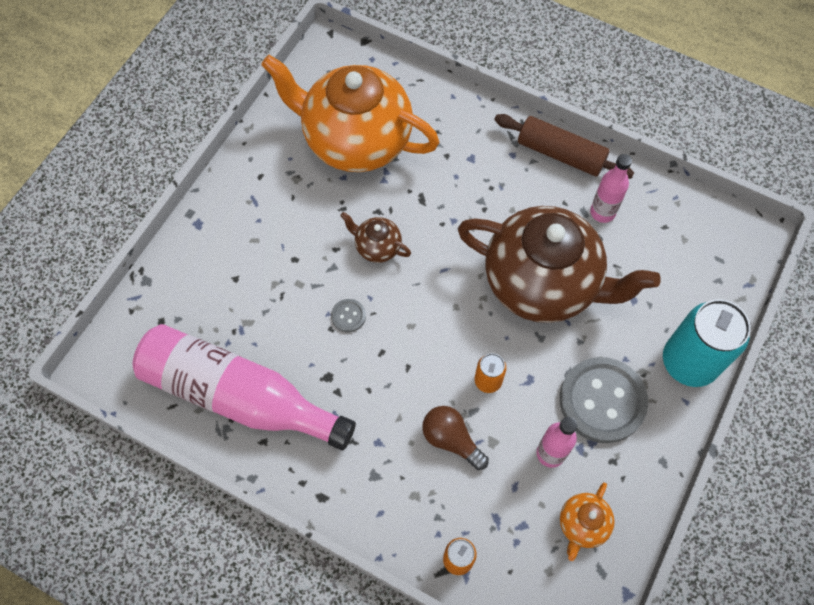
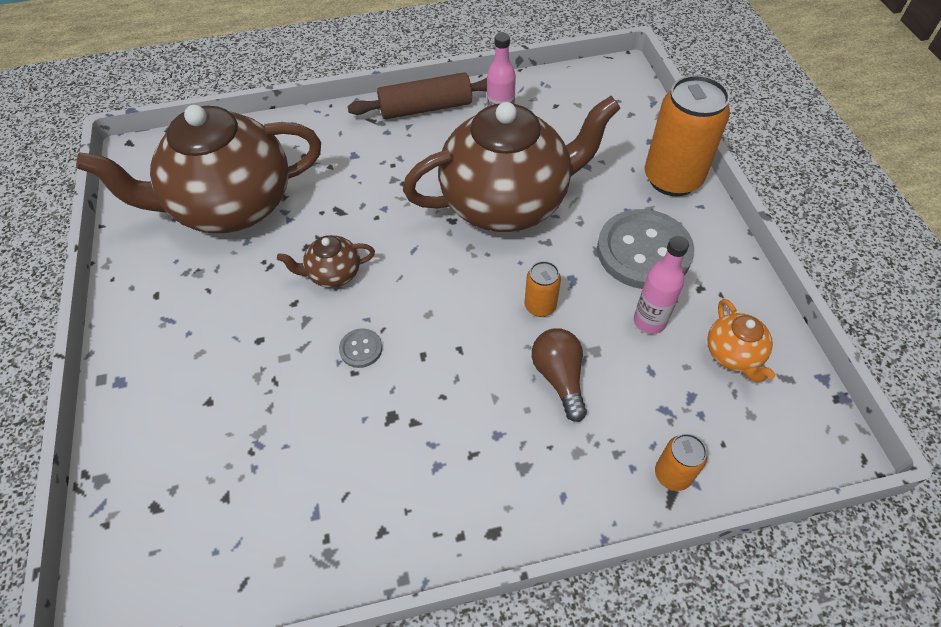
camera: 40 degrees left, 10 degrees down
pink bottle [133,324,356,450] -> none
orange teapot [261,55,439,172] -> brown teapot [76,105,321,233]
brown light bulb [422,406,489,470] -> brown light bulb turned 75 degrees clockwise [532,328,587,422]
turquoise can [663,299,751,387] -> orange can [645,75,730,196]

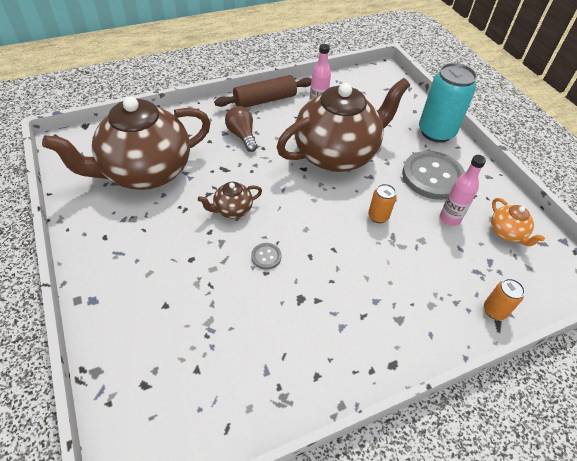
camera: 15 degrees left, 5 degrees down
brown light bulb [532,328,587,422] -> brown light bulb moved to [225,106,257,152]
orange can [645,75,730,196] -> turquoise can [419,63,477,143]

